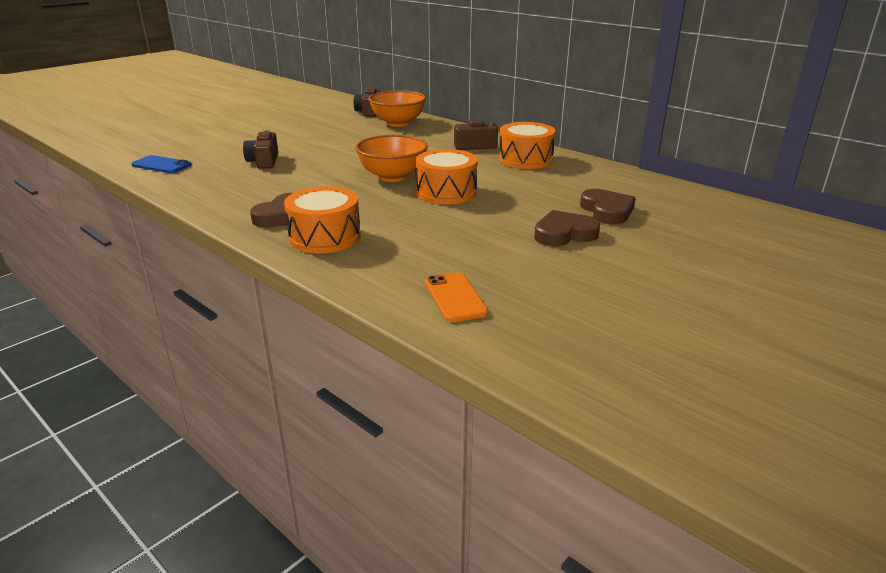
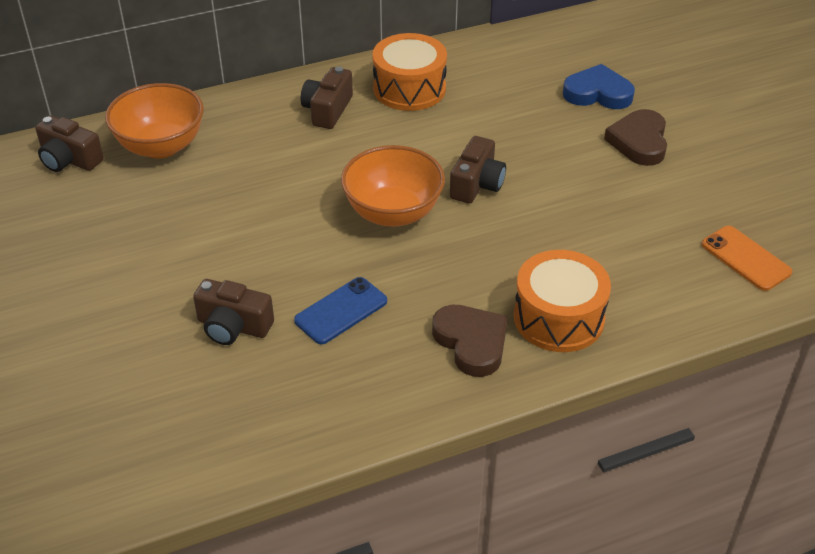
camera: 65 degrees left, 15 degrees up
blue phone [131,155,191,173] -> blue phone moved to [294,277,387,344]
orange drum [415,149,478,204] -> brown camera [450,136,506,204]
orange phone [425,272,488,322] -> orange phone turned 45 degrees clockwise [702,226,792,291]
brown heart [580,189,636,224] -> blue heart [563,64,635,109]

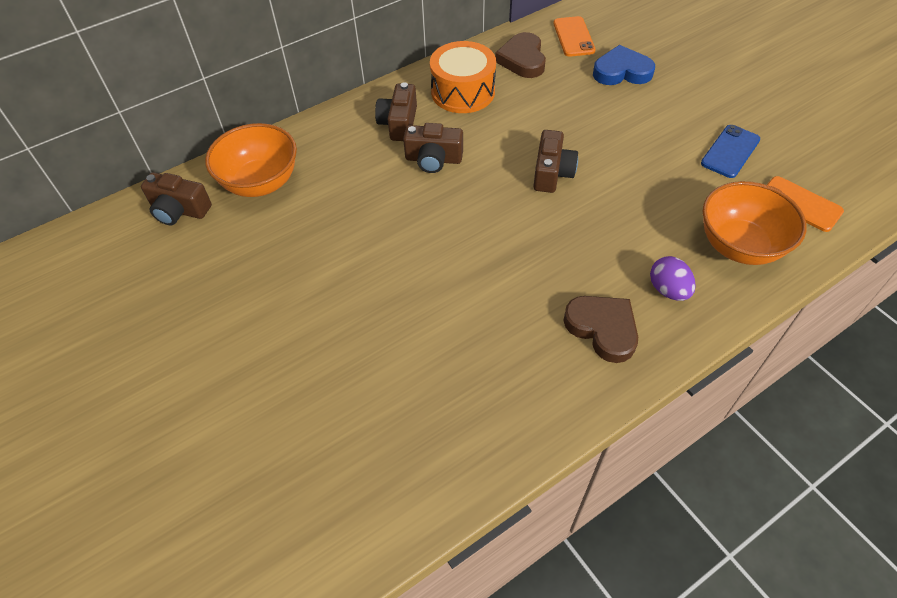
camera: 10 degrees left, 10 degrees up
brown camera [193,279,274,345] -> brown camera moved to [403,123,463,173]
blue phone [294,277,387,344] -> blue phone moved to [701,125,760,178]
orange bowl [341,145,445,227] -> orange bowl moved to [703,181,807,265]
orange drum [514,250,611,352] -> purple egg [650,256,696,301]
brown heart [604,109,667,166] -> brown heart moved to [495,32,546,78]
none -> orange phone [553,16,596,57]

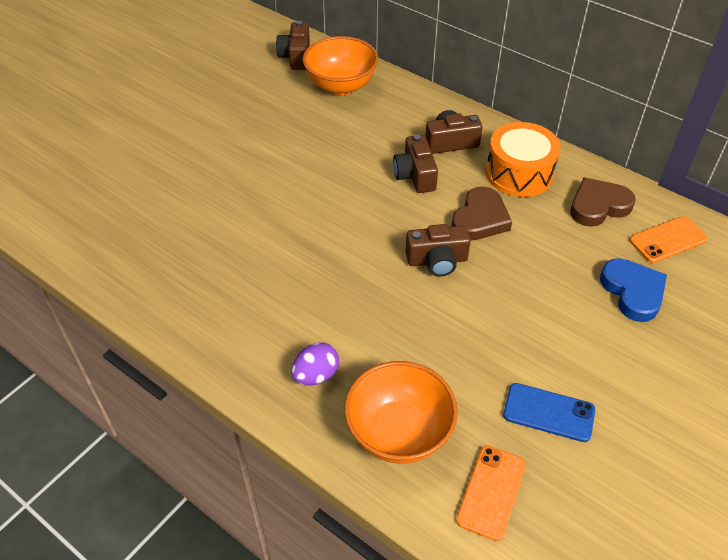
camera: 70 degrees right, 5 degrees down
brown heart [563,296,638,363] -> brown heart moved to [452,187,512,240]

